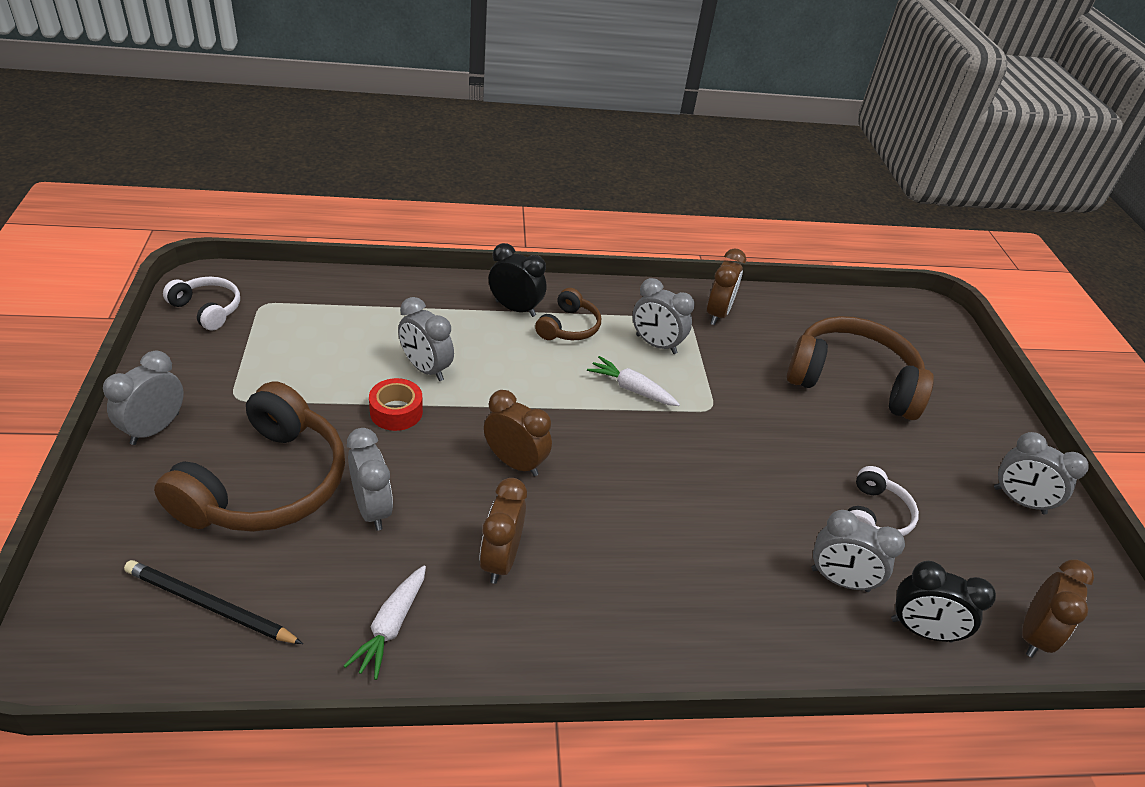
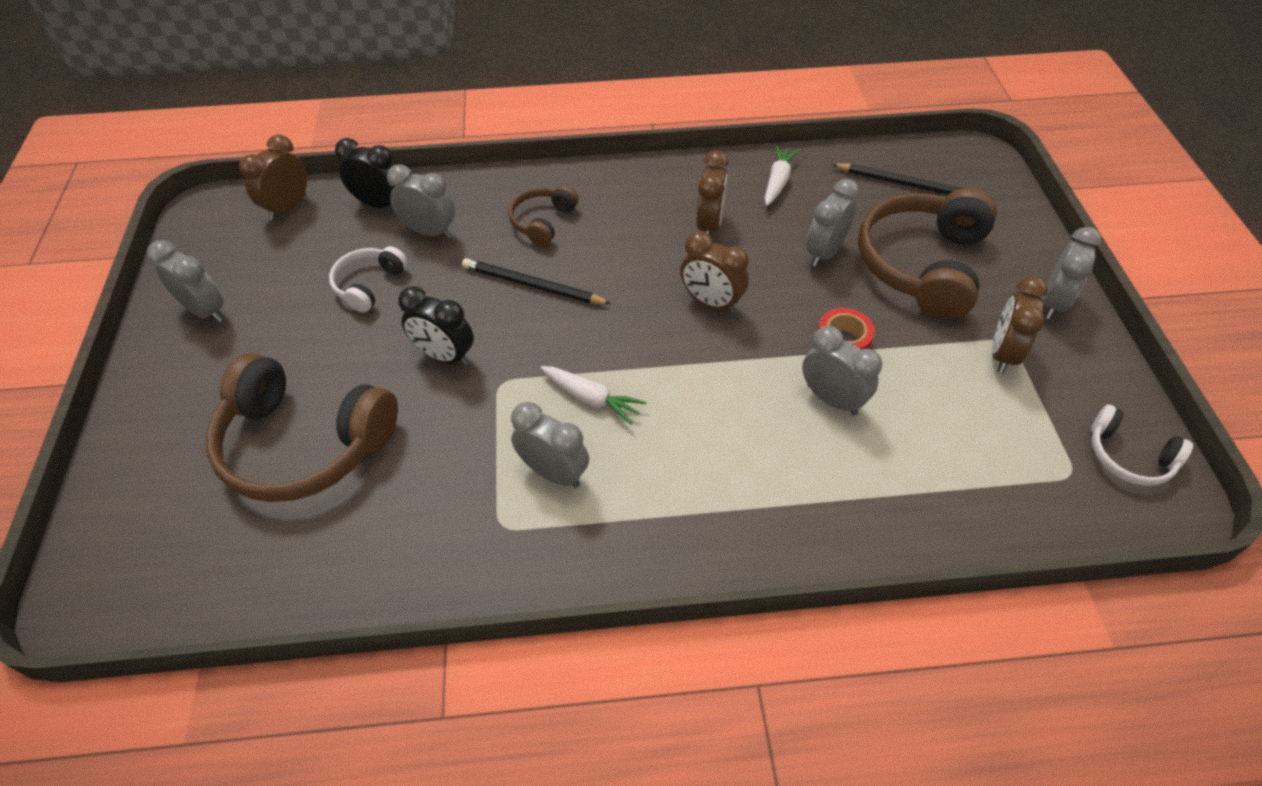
camera: 175 degrees left, 10 degrees up
grey clock [347,428,393,531] -> grey clock turned 60 degrees clockwise [806,179,859,267]
black clock [489,243,546,317] -> black clock moved to [398,286,474,366]
brown headphones [535,288,601,340] -> brown headphones moved to [508,185,578,246]
brown clock [707,248,746,325] -> brown clock moved to [992,276,1048,373]
none -> black pencil [462,258,611,304]

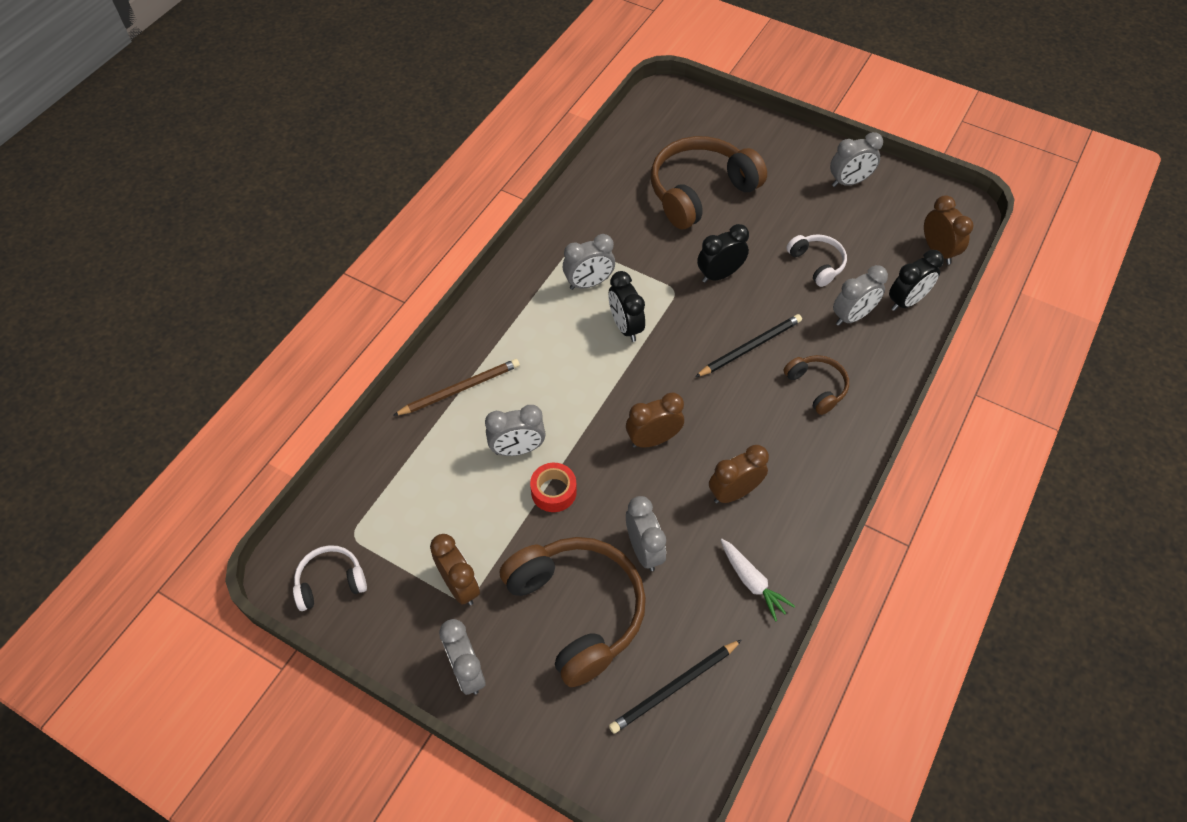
camera: 125 degrees right, 5 degrees up
white carrot [540,366,646,425] -> black clock [609,271,645,342]
brown clock [696,150,729,236] -> brown clock turned 105 degrees clockwise [709,445,769,504]
none -> brown pencil [393,359,520,416]

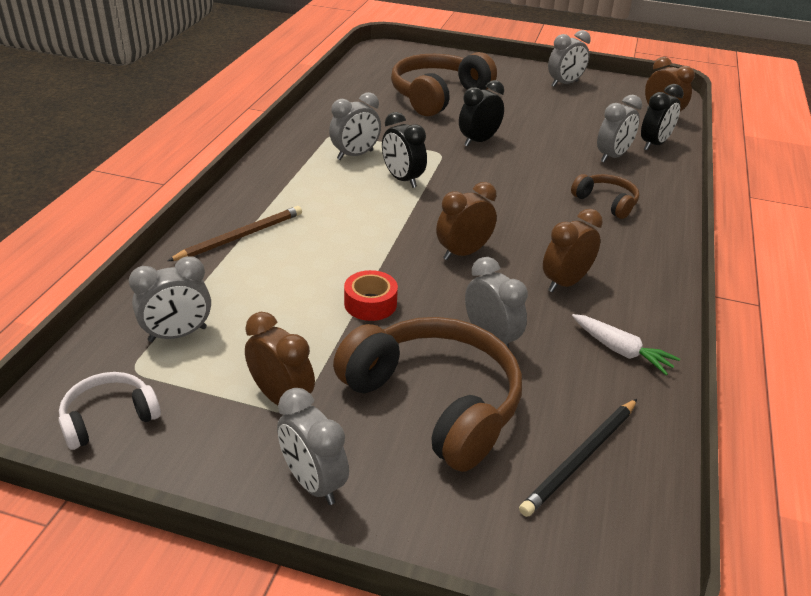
camera: 15 degrees left, 20 degrees down
grey clock [485,405,546,456] -> grey clock moved to [129,256,211,342]
black pencil [695,314,802,377] -> none
white headphones [786,234,847,287] -> none

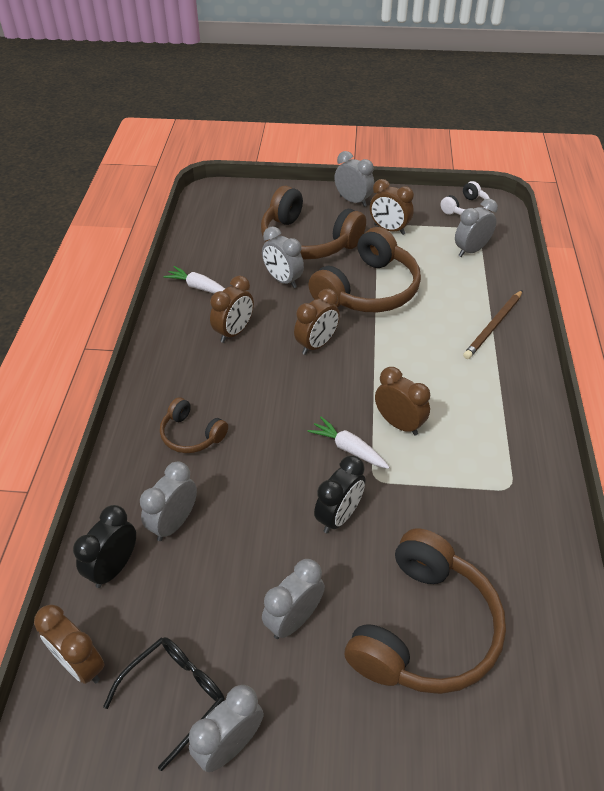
camera: 170 degrees right, 10 degrees up
grey clock [329,92,381,160] -> grey clock moved to [262,559,325,639]
red tape [344,270,398,321] -> brown headphones [308,227,421,312]
black clock [382,112,427,188] -> brown clock [375,367,430,436]
black pencil [519,399,637,517] -> none
none -> black glasses [103,637,225,771]
none -> white carrot [308,417,390,469]

